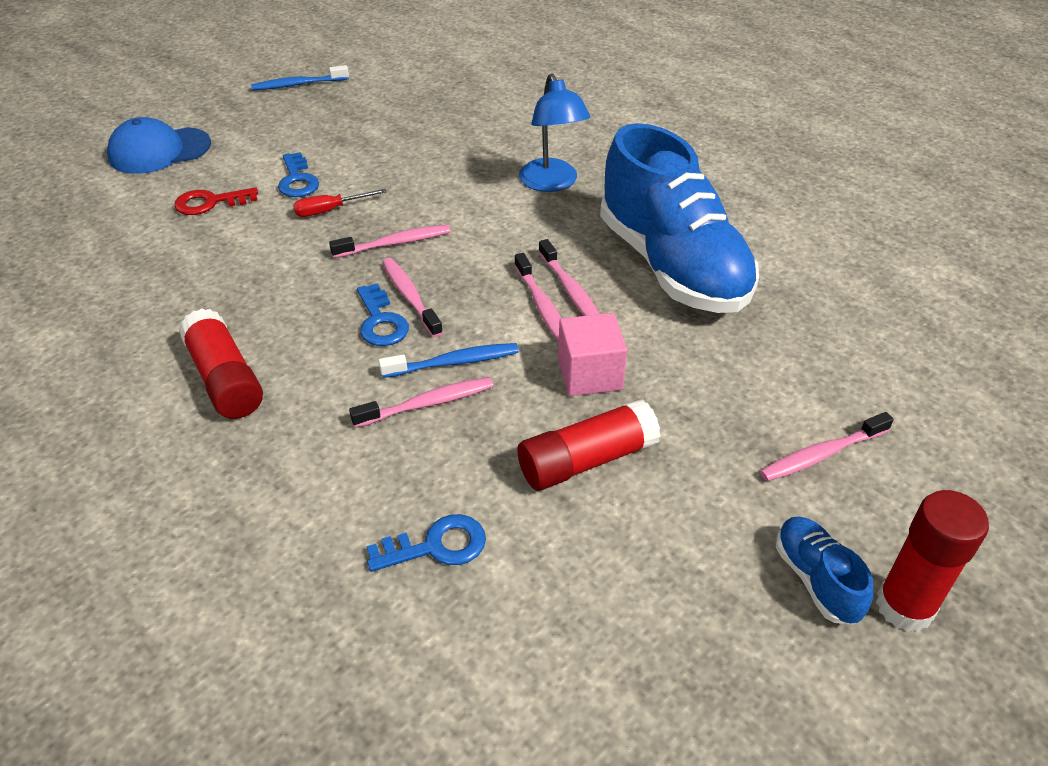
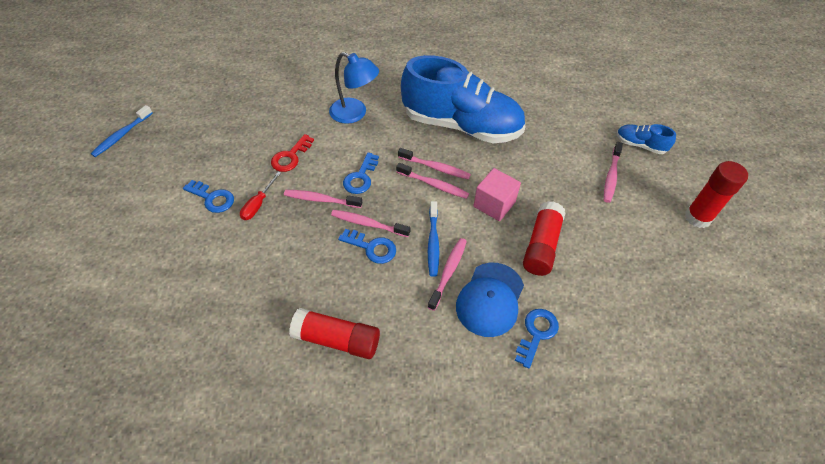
camera: 45 degrees left, 10 degrees up
blue cap [107,117,211,174] -> blue cap moved to [456,263,524,337]
red key [174,187,258,215] -> red key moved to [271,134,314,172]
pink toothbrush [329,225,451,258] -> pink toothbrush turned 105 degrees counterclockwise [284,190,362,208]
blue toothbrush [378,343,519,378] -> blue toothbrush turned 150 degrees clockwise [428,201,439,277]
blue shoe [776,517,873,625] -> blue shoe moved to [617,124,676,154]
none -> blue key [343,152,379,194]

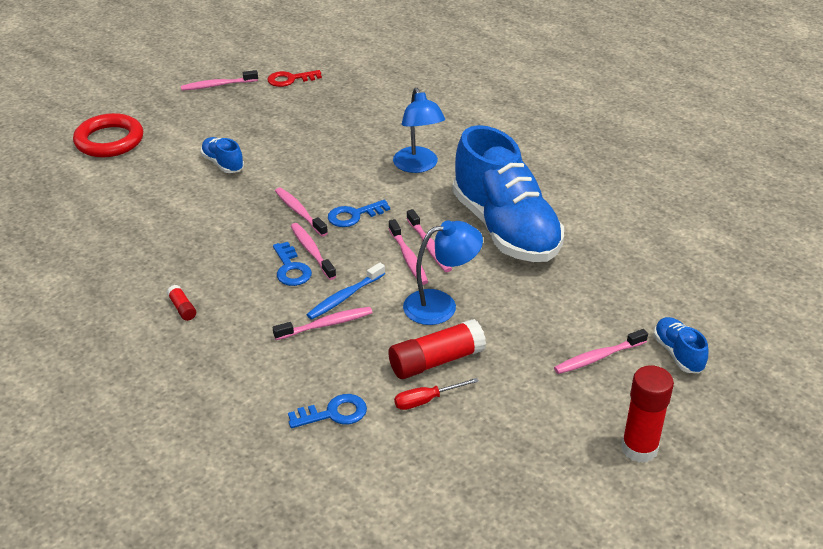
camera: 45 degrees right, 15 degrees down
blue toothbrush [91,105,153,157] -> pink toothbrush [181,70,258,91]
blue key [183,180,234,213] -> blue shoe [201,137,244,173]
red screwdriver [240,172,281,220] -> red screwdriver moved to [394,378,479,410]
red key [271,134,314,172] -> red key moved to [268,70,322,87]
red glue stick [289,308,380,359] -> red glue stick [167,285,196,321], size x0.48
blue cap [456,263,524,337] -> none
pink cube [474,168,521,221] -> blue lamp [403,220,483,325]
none -> red ring [73,113,143,157]

